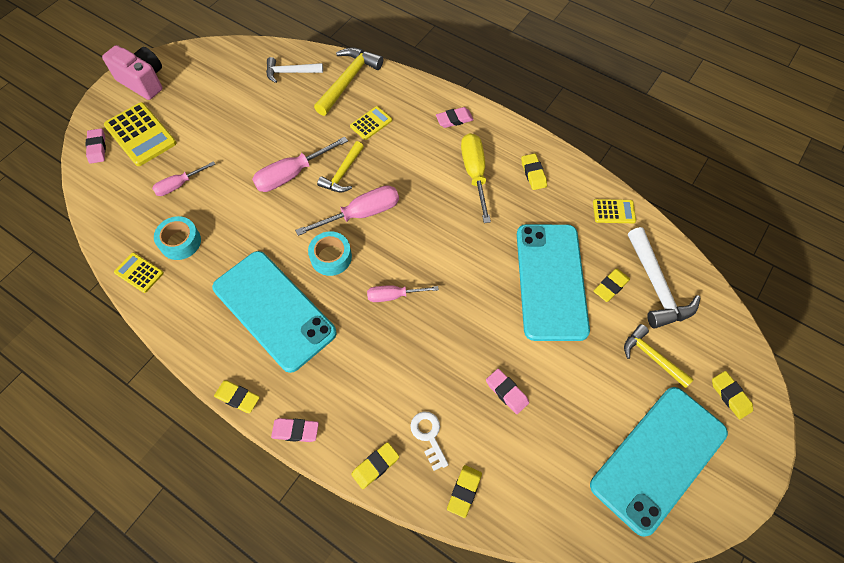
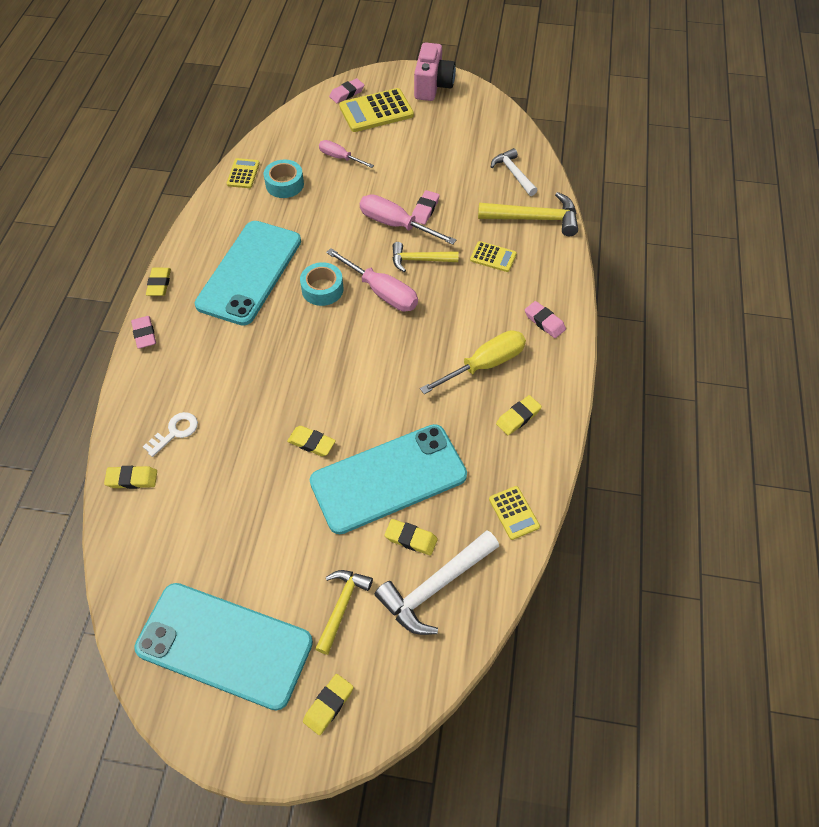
camera: 65 degrees right, 5 degrees down
yellow calculator [104,102,177,166] -> yellow calculator turned 45 degrees clockwise [339,88,414,132]
yellow eraser [351,442,399,489] -> yellow eraser moved to [287,426,336,456]
pink screwdriver [367,285,439,302] -> none
pink eraser [486,369,529,414] -> pink eraser moved to [412,190,440,225]

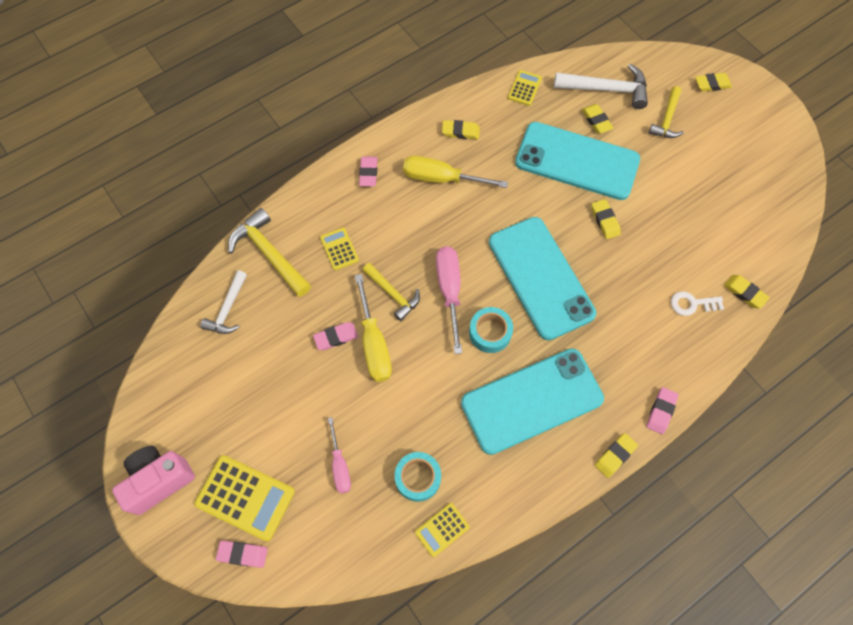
camera: 135 degrees left, 10 degrees up
turquoise phone [134,583,313,711] -> turquoise phone moved to [489,217,596,340]
yellow hammer [315,570,373,655] -> yellow hammer turned 45 degrees counterclockwise [649,86,684,138]
pink screwdriver [360,194,456,245] -> yellow screwdriver [355,274,392,382]

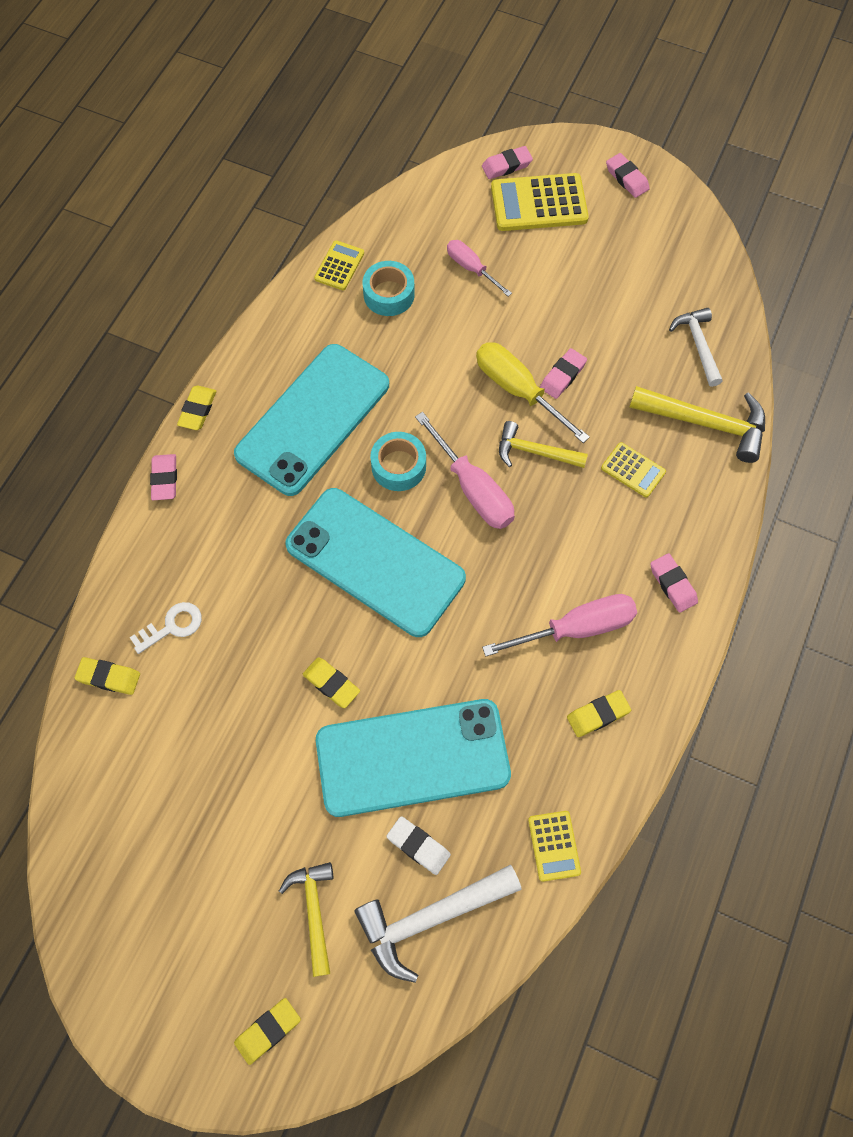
camera: 150 degrees right, 0 degrees up
pink camera [112,446,195,515] -> pink eraser [606,153,650,198]
yellow screwdriver [403,156,508,188] -> pink screwdriver [482,594,637,656]
yellow eraser [582,104,613,134] -> white eraser [387,816,451,875]

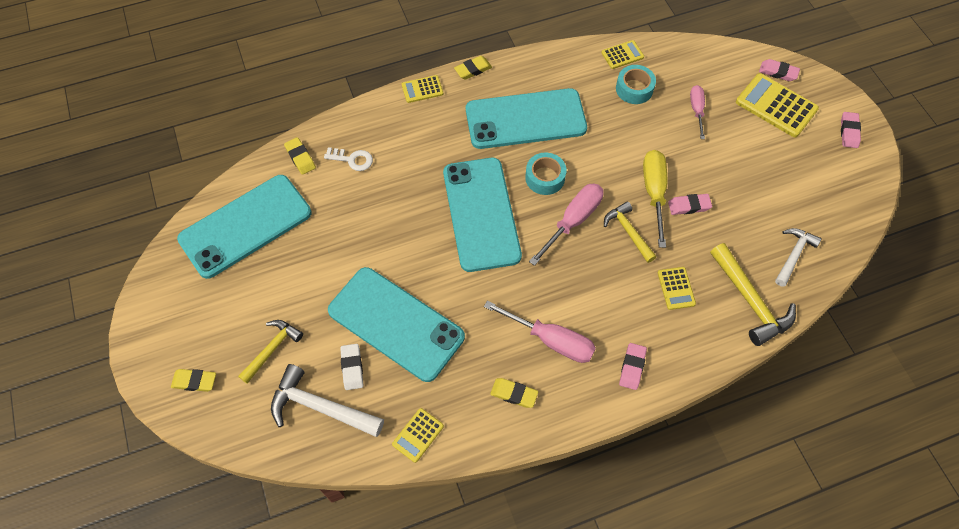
camera: 45 degrees right, 5 degrees down
pink eraser [150,454,177,500] -> yellow calculator [402,75,443,103]
yellow eraser [303,657,360,708] -> none
pink screwdriver [415,412,515,529] -> pink screwdriver turned 150 degrees counterclockwise [529,183,603,266]
none -> turquoise phone [177,175,311,279]

